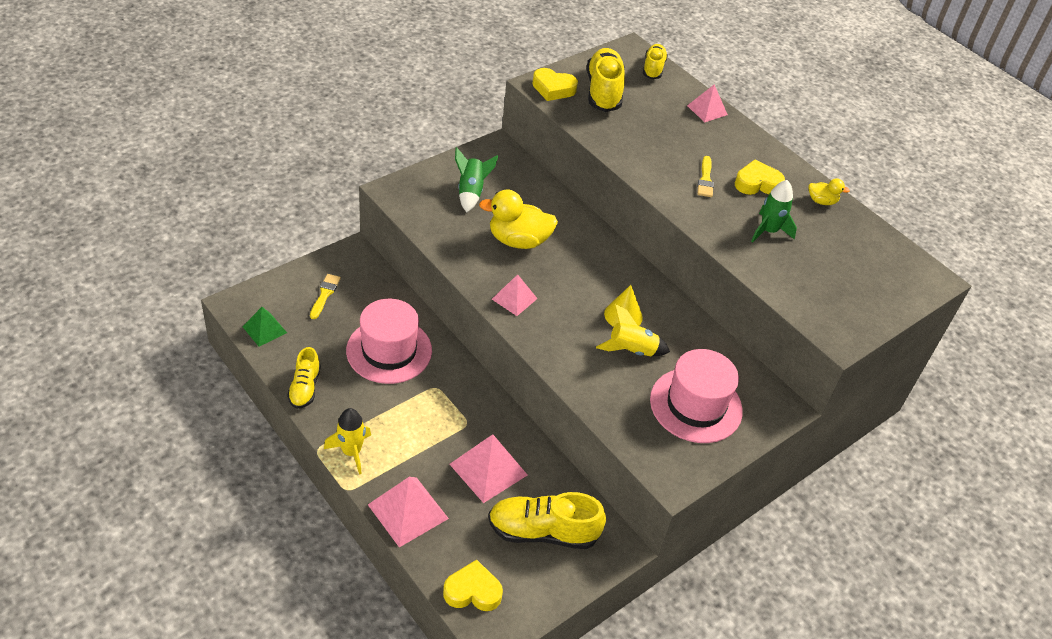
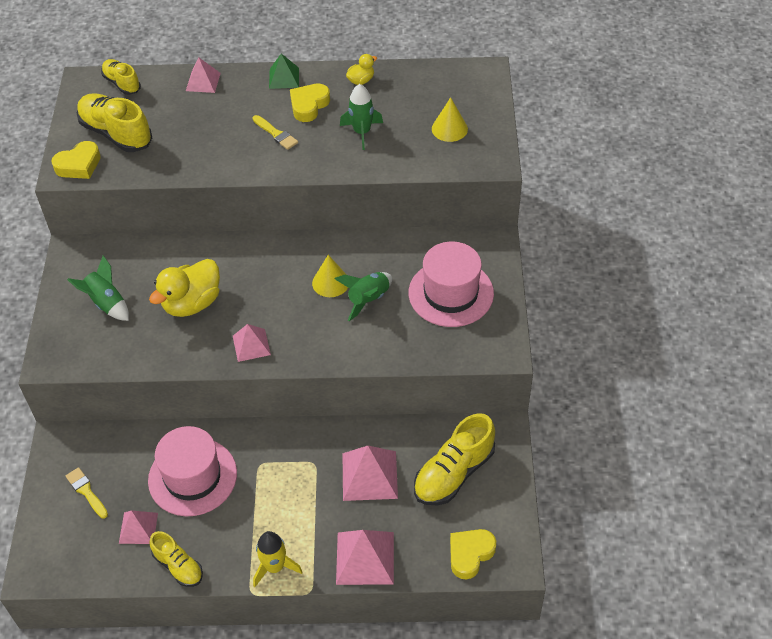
camera: 45 degrees left, 5 degrees up
green pyramid [242,307,287,347] -> green pyramid moved to [269,53,299,89]
yellow rocket [596,304,670,356] -> green rocket [334,272,392,321]
none -> pink pyramid [119,510,158,544]
none -> yellow cone [432,97,468,142]

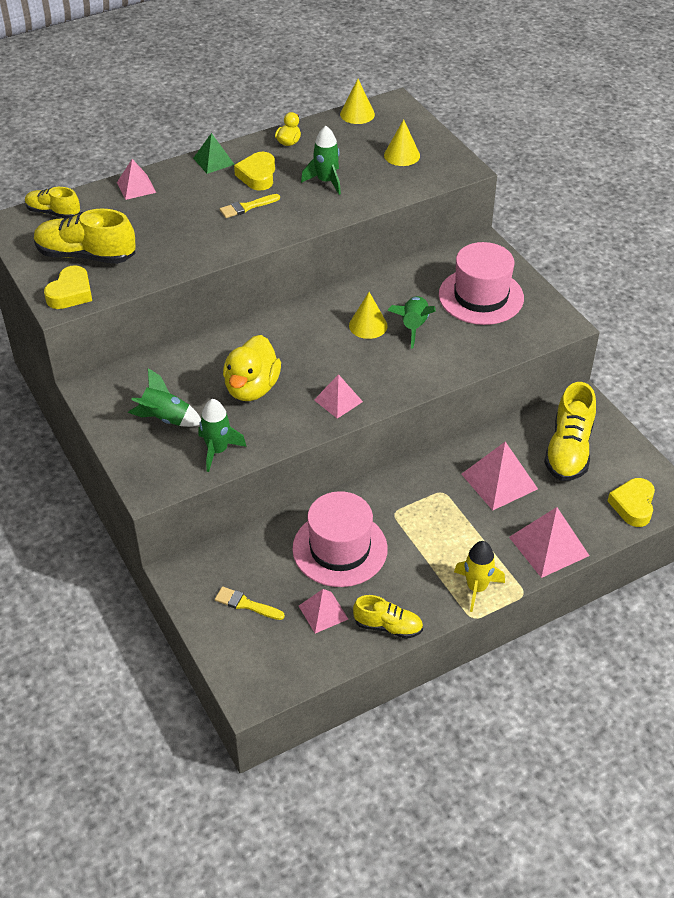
camera: 30 degrees left, 5 degrees down
yellow brush [253,115,298,150] -> yellow brush turned 135 degrees clockwise [220,194,280,218]
none -> green rocket [198,399,247,472]
none -> yellow cone [340,79,375,124]

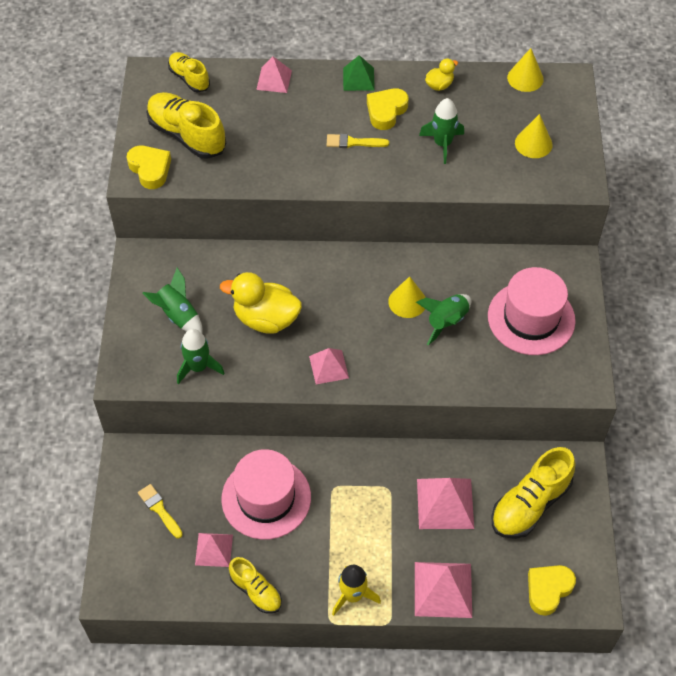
camera: 30 degrees right, 10 degrees up
yellow heart [44,265,92,309] -> yellow heart turned 90 degrees counterclockwise [127,146,171,189]
yellow duck [223,335,281,401] -> yellow duck turned 60 degrees clockwise [220,272,302,334]

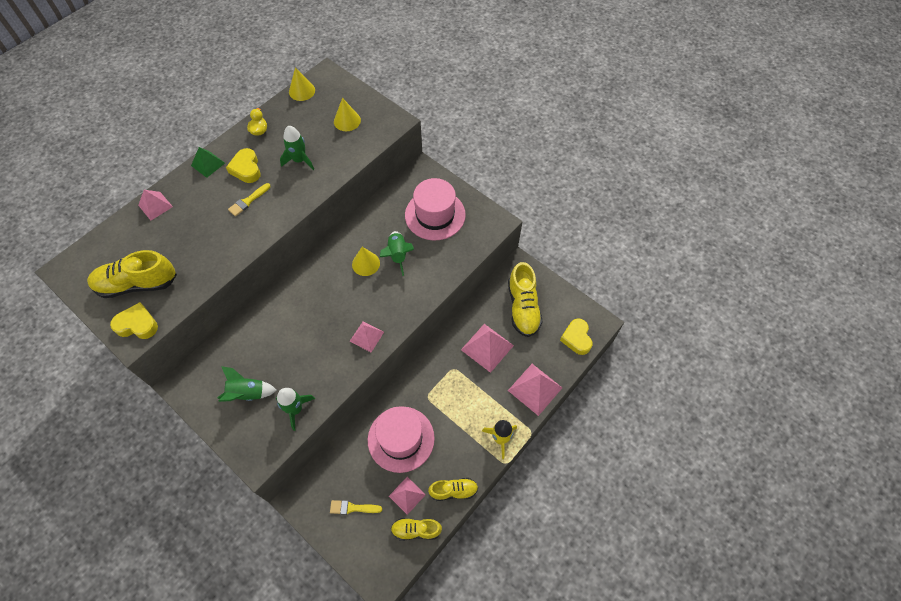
camera: 50 degrees left, 5 degrees up
yellow shoe [168,52,210,93] -> yellow shoe moved to [391,518,442,541]
yellow duck [220,272,302,334] -> none

